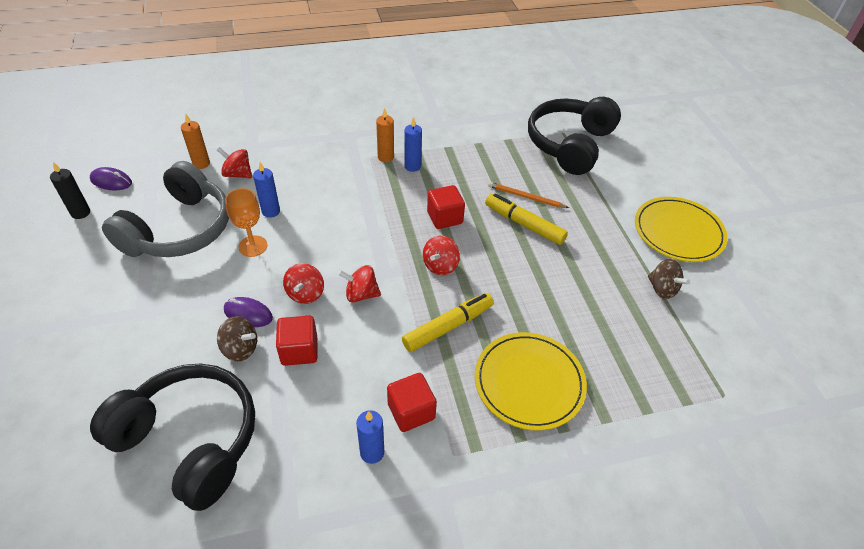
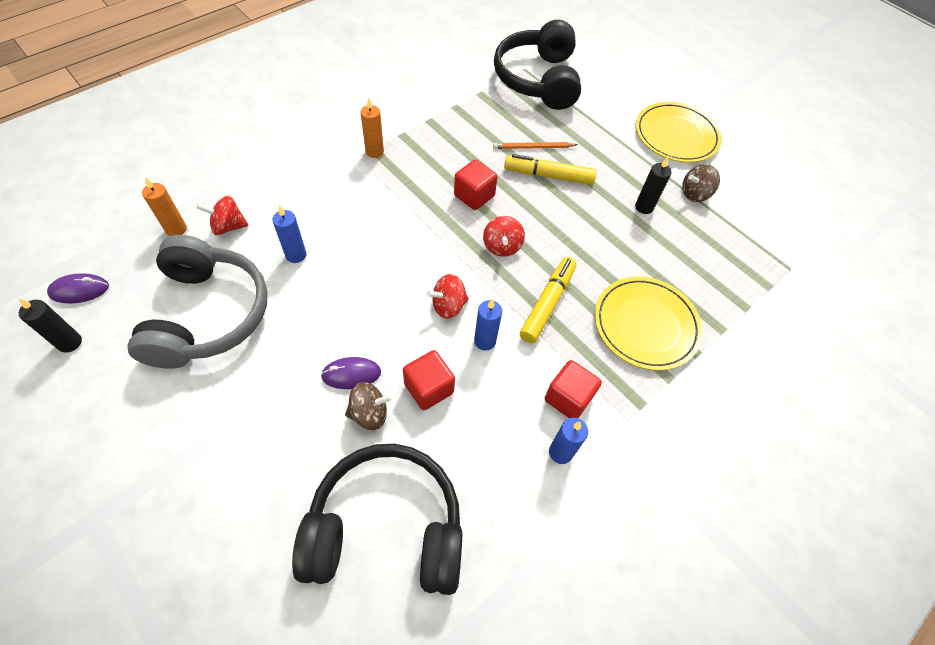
camera: 30 degrees left, 10 degrees up
orange goblet [225,188,267,257] -> none
red spinning top [283,263,324,304] -> none
blue candle [404,117,422,172] -> blue candle moved to [474,299,502,351]
brown spinning top [648,259,690,299] -> brown spinning top turned 135 degrees clockwise [682,164,720,202]
none -> black candle [635,157,672,214]

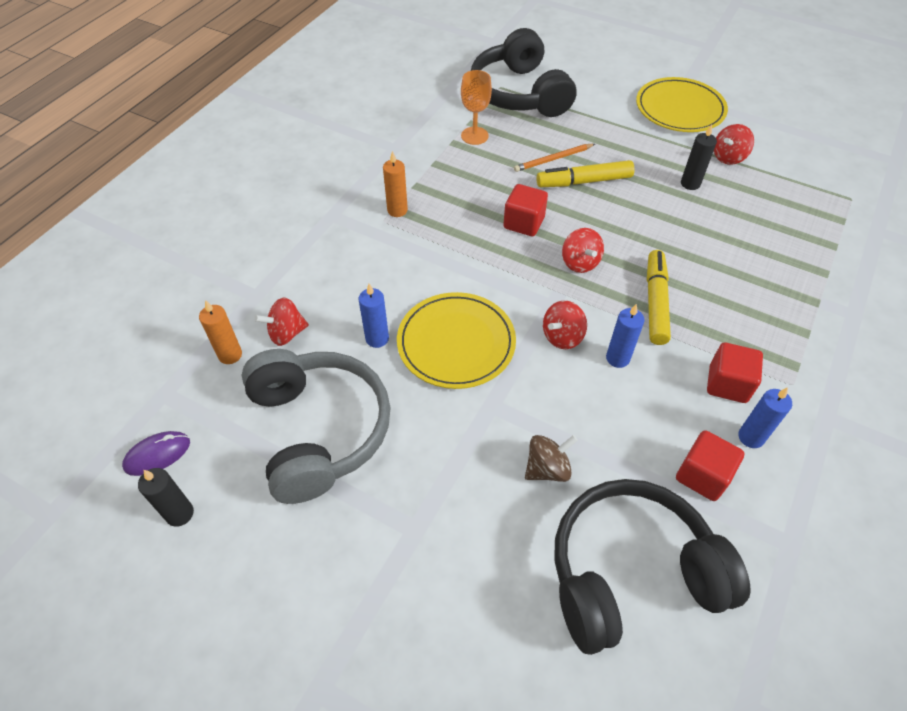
camera: 15 degrees left, 5 degrees down
purple mouse [321,357,381,389] -> none
red cube [403,350,455,410] -> red cube moved to [676,430,745,501]
yellow plate [595,277,703,370] -> yellow plate moved to [397,292,516,389]
brown spinning top [682,164,720,202] -> red spinning top [714,124,754,165]
none -> orange goblet [461,70,492,145]

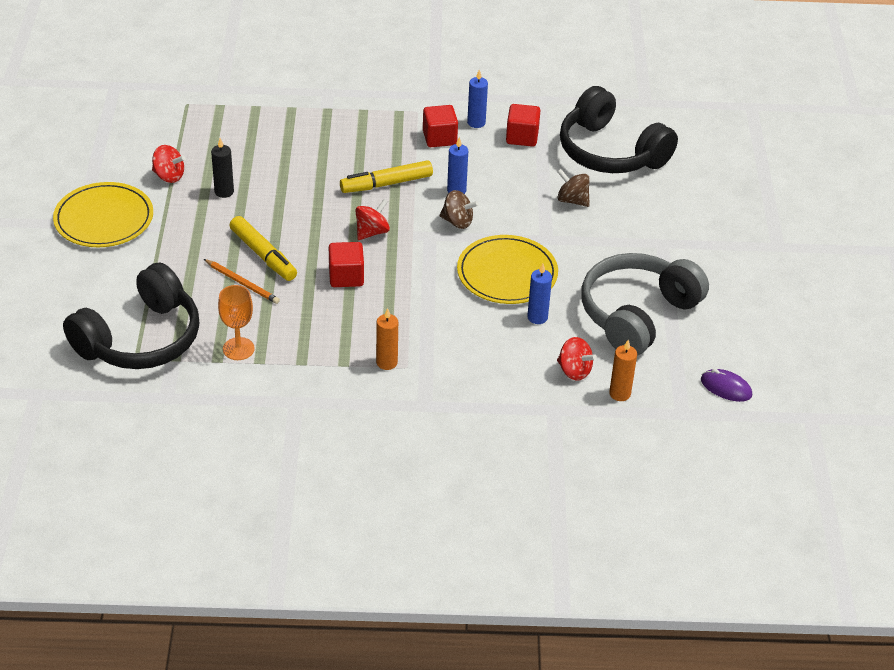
camera: 120 degrees left, 10 degrees down
black candle [138,468,194,527] -> none
red spinning top [543,301,587,349] -> brown spinning top [440,190,479,229]

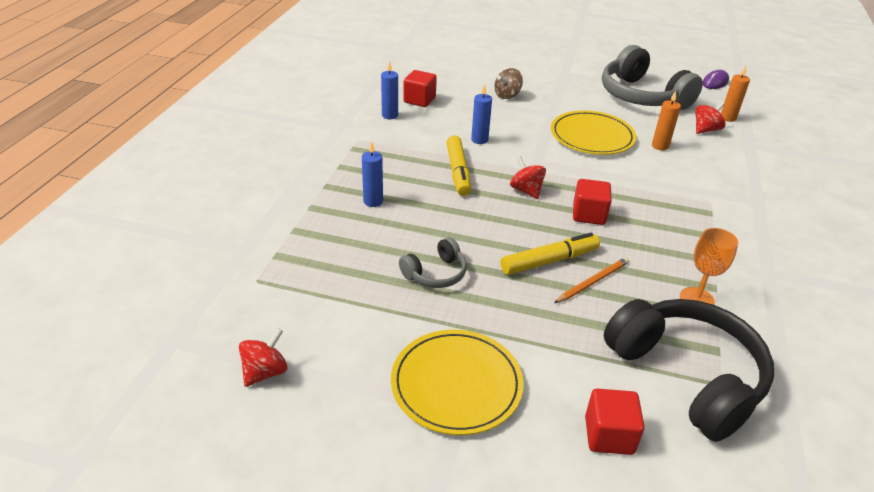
camera: 75 degrees left, 5 degrees down
red spinning top [152,145,185,183] -> red spinning top moved to [239,328,288,387]
black candle [211,138,234,198] -> grey headphones [399,237,467,288]
orange candle [376,308,398,370] -> orange candle moved to [652,91,681,150]
red cube [423,105,458,147] -> red cube moved to [585,389,645,455]
brown spinning top [440,190,479,229] -> none
blue candle [527,263,552,324] -> blue candle moved to [362,141,383,207]
black headphones [560,86,678,173] -> none

